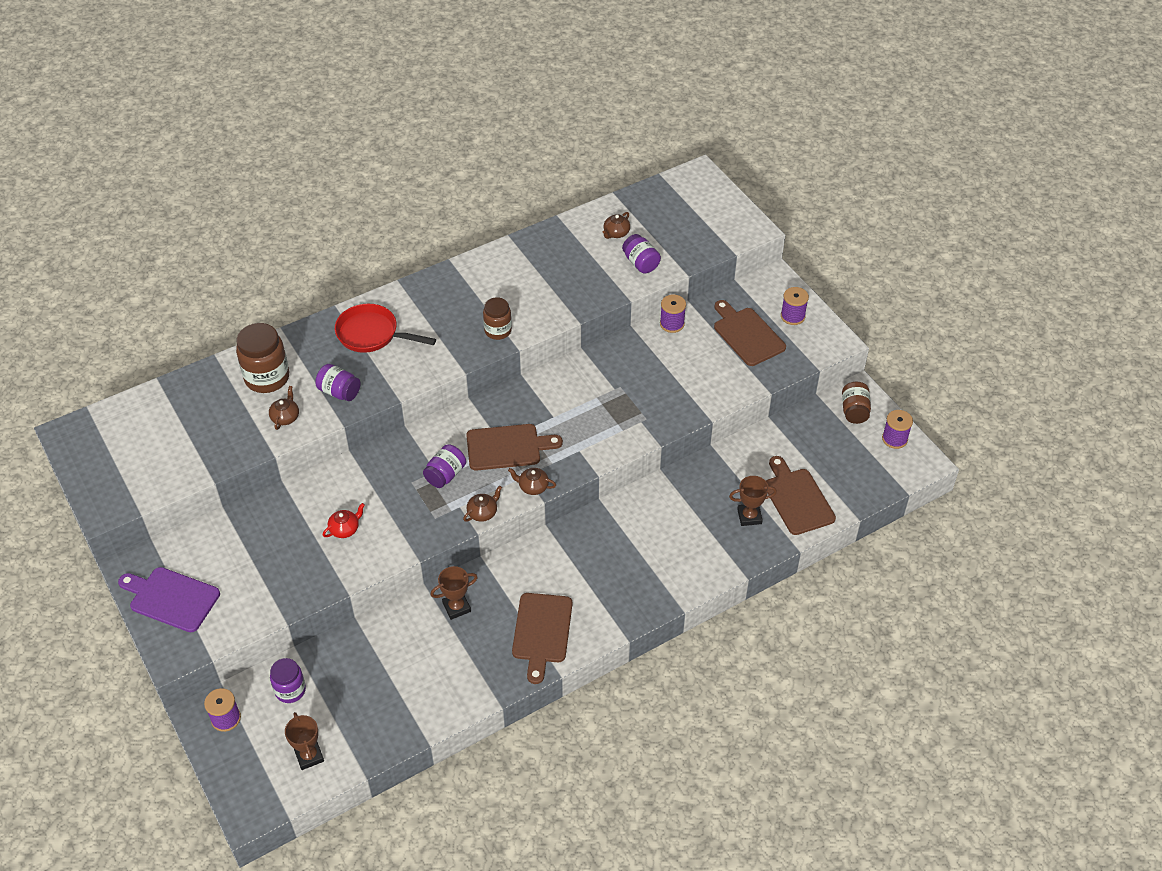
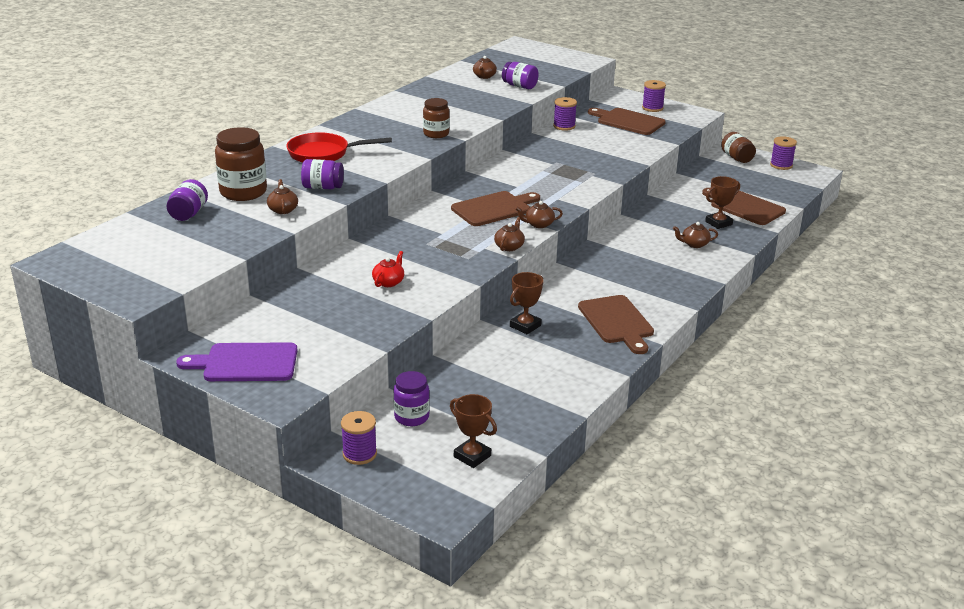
camera: 25 degrees left, 20 degrees down
purple jar [423,444,466,488] -> purple jar moved to [167,179,208,221]
none -> brown teapot [673,222,718,248]

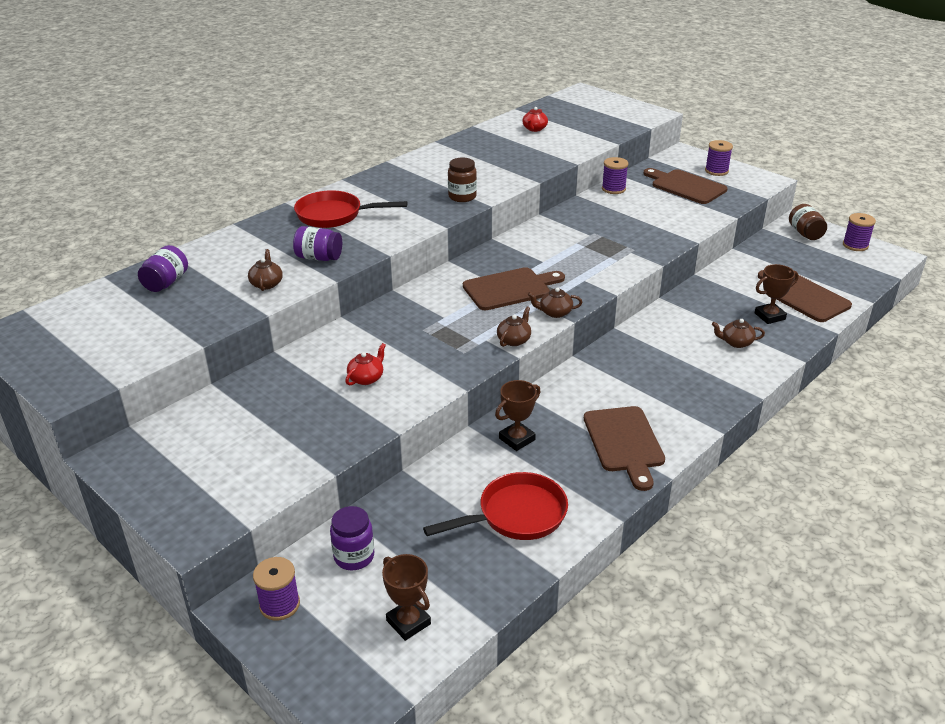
camera: 10 degrees right, 5 degrees up
purple cutting board [176,342,298,381] -> none
brown jar [215,127,267,201] -> none
brown teapot [473,56,497,79] -> red teapot [522,107,548,132]
purple jar [502,62,539,89] -> none
none -> red pan [423,472,568,540]

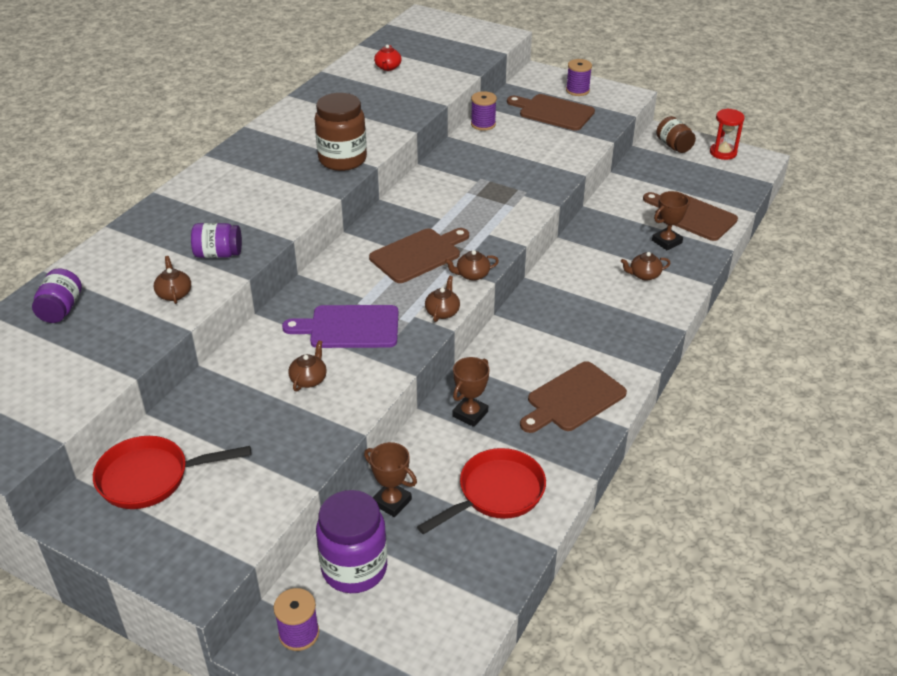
camera: 15 degrees left, 5 degrees up
red pan [294,190,407,228] -> red pan moved to [93,436,251,509]
purple jar [330,506,374,570] -> purple jar [316,490,387,593], size x1.61
red teapot [345,343,386,386] -> brown teapot [288,340,327,391]
brown trophy [382,554,431,641] -> brown trophy moved to [364,442,417,517]
brown jar [448,158,477,202] -> brown jar [315,93,367,171], size x1.61
brown cutting board [584,406,665,491] -> brown cutting board turned 75 degrees clockwise [520,361,627,433]
purple spool [843,213,876,251] -> red hourglass [710,108,745,160]
none -> purple cutting board [282,305,398,348]

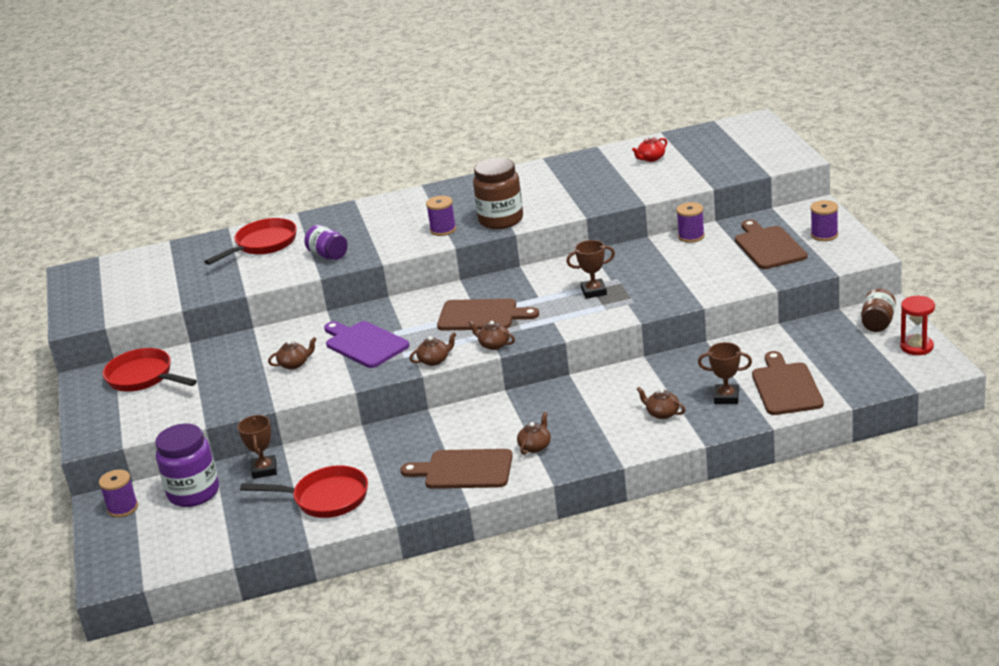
camera: 50 degrees right, 10 degrees down
purple jar [32,268,82,323] -> none
brown teapot [154,256,191,304] -> brown teapot moved to [517,412,551,455]
brown trophy [452,357,489,427] -> brown trophy moved to [566,240,615,299]
none -> red pan [204,218,297,265]
none -> purple spool [426,196,456,236]

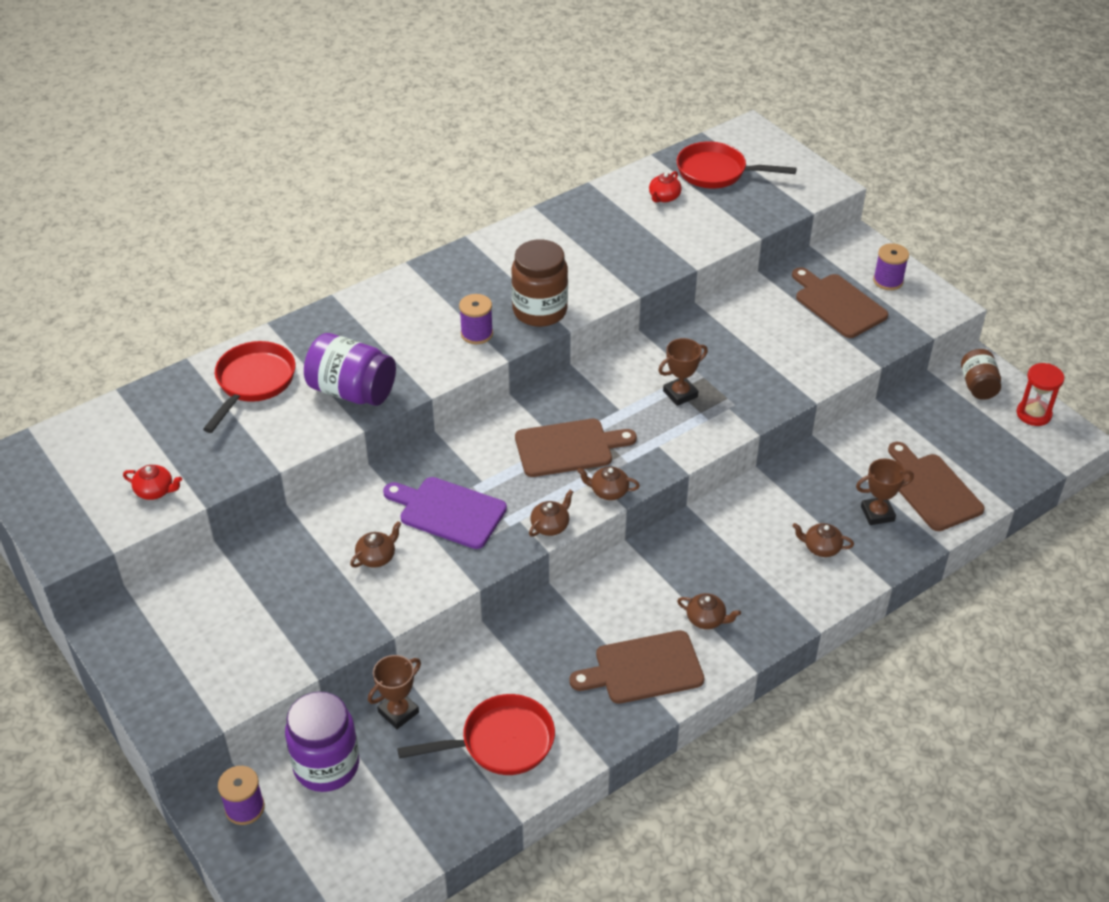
camera: 25 degrees left, 15 degrees up
red pan [103,348,197,392] -> red pan moved to [677,142,797,188]
brown trophy [238,415,277,479] -> brown trophy turned 75 degrees clockwise [368,655,421,729]
purple jar [304,225,348,260] -> purple jar [304,333,396,406], size x1.61
brown teapot [517,412,551,455] -> brown teapot turned 105 degrees clockwise [677,593,741,629]
purple spool [676,202,705,243] -> none
none -> red teapot [123,465,182,500]

